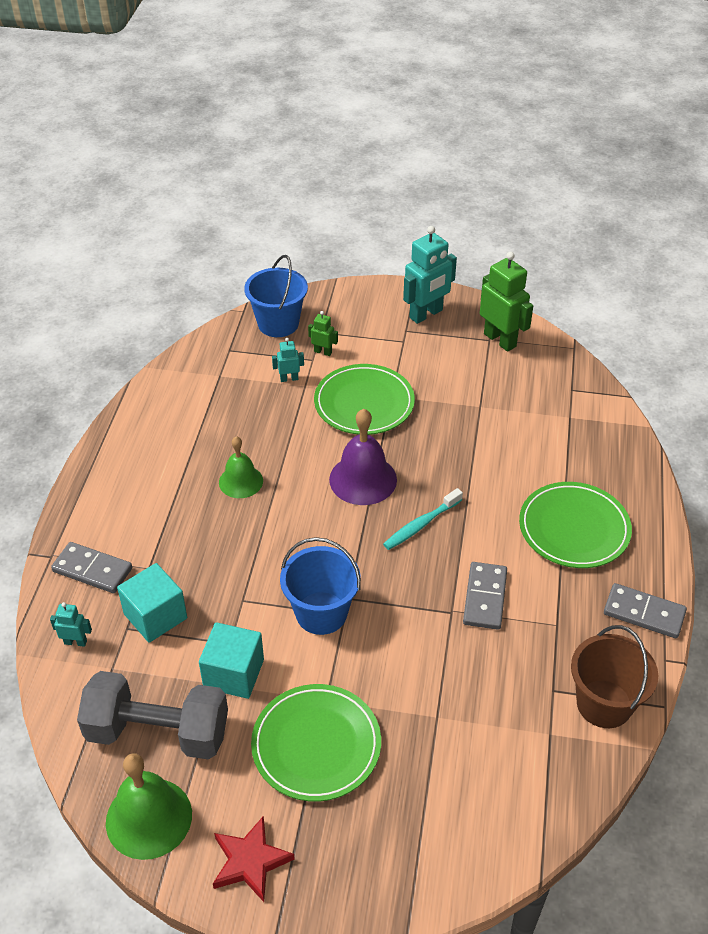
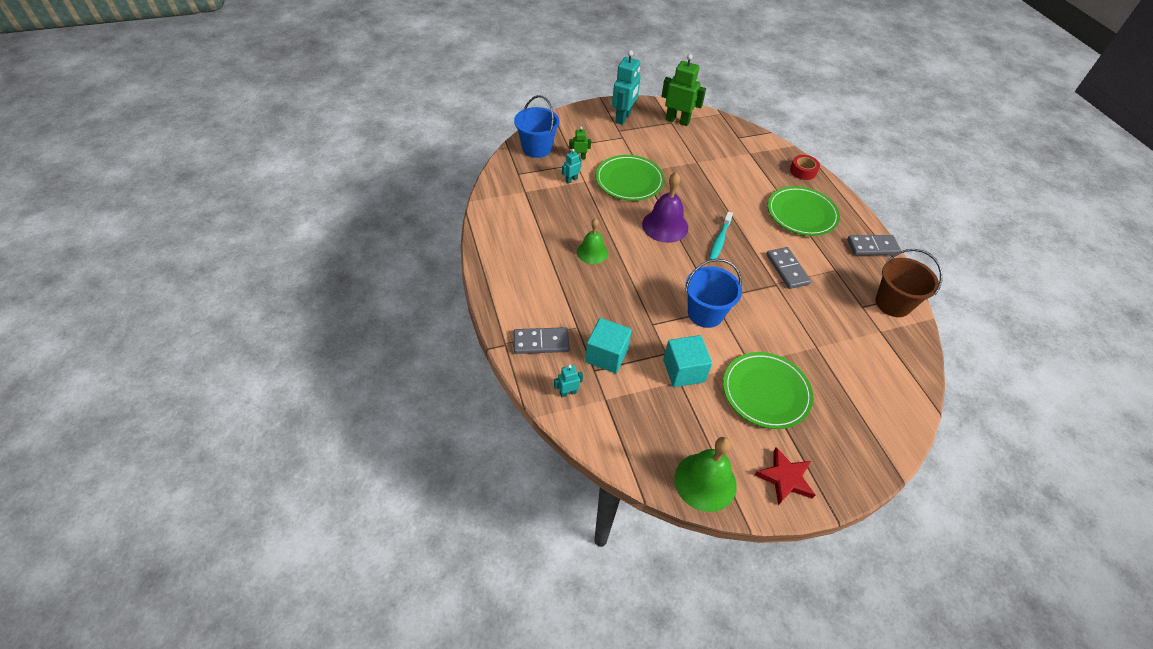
camera: 30 degrees left, 5 degrees up
grey dumbbell [77,671,228,760] -> none
none -> red tape [790,155,820,180]

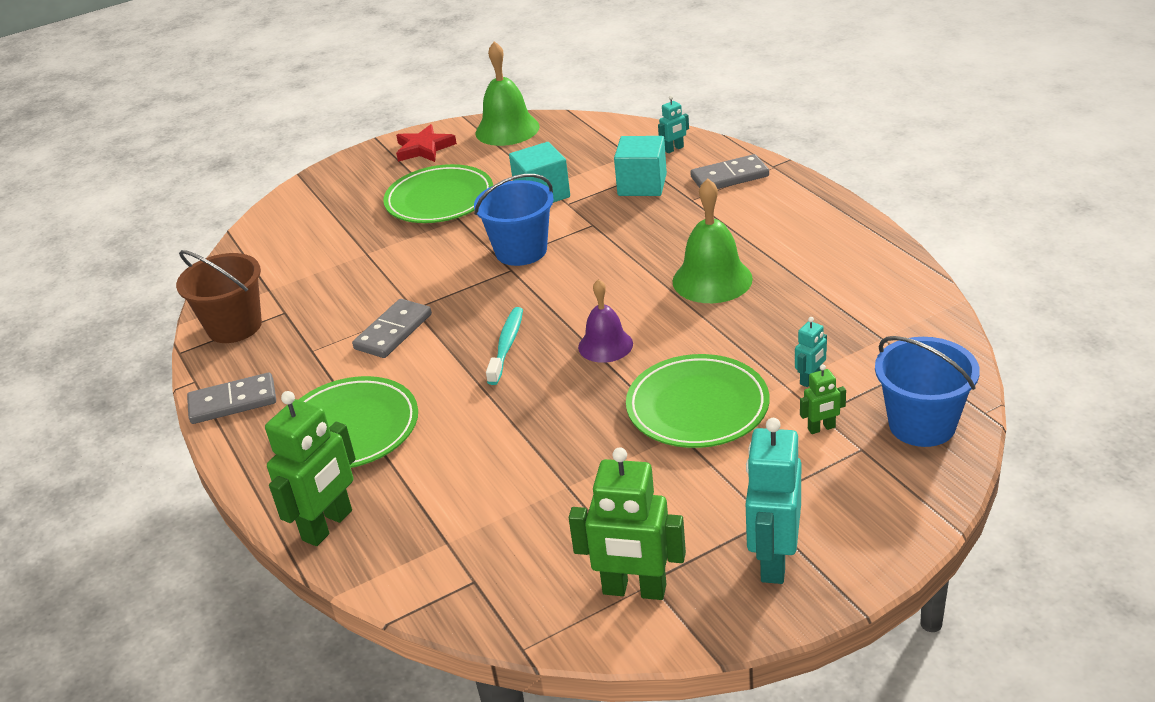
camera: 175 degrees right, 15 degrees down
green bell [577,218,608,264] -> green bell [672,178,753,303], size x1.53
purple bell [642,172,688,243] -> purple bell [578,279,633,363], size x0.65
grey domino [766,247,811,289] -> grey domino turned 60 degrees clockwise [352,299,432,358]
red tape [790,155,820,180] -> green robot [265,391,356,546]

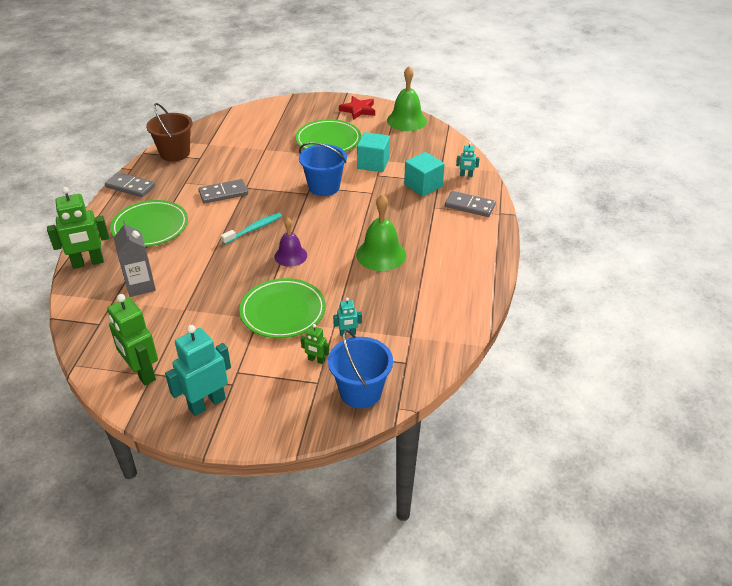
camera: 35 degrees right, 5 degrees up
none -> grey carton [114,220,156,297]

